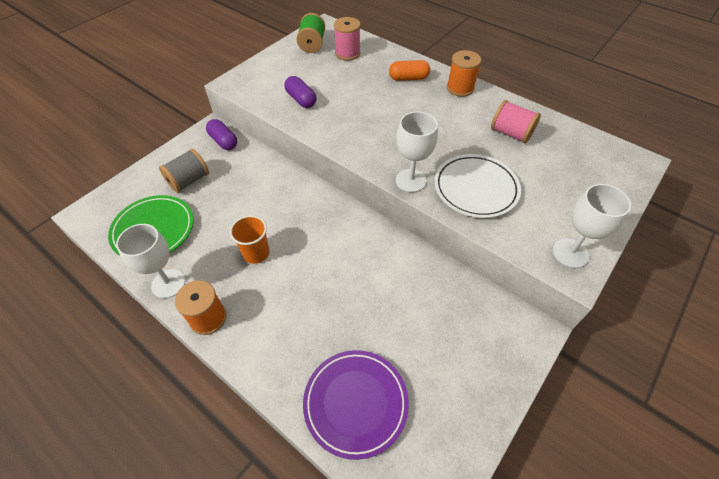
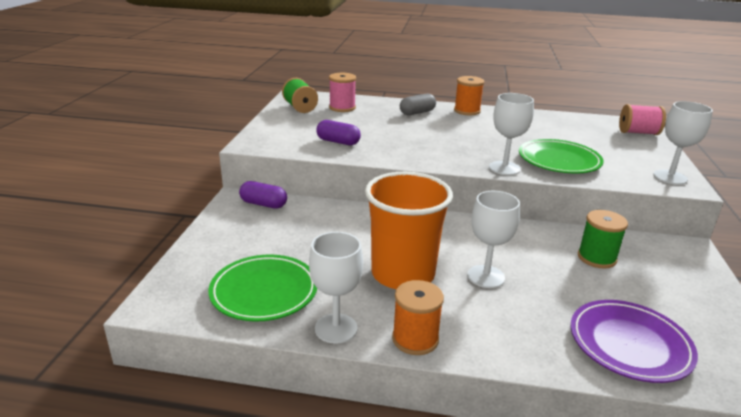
camera: 30 degrees left, 25 degrees down
grey spool [159,149,209,193] -> none
orange cup [230,215,270,264] -> orange cup [365,172,453,289], size x1.97
orange capsule [389,60,430,81] -> grey capsule [400,93,436,115]
white plate [434,154,521,218] -> green plate [519,139,604,173]
pink spool [491,100,541,143] -> pink spool moved to [619,104,666,135]
none -> white goblet [467,191,520,288]
none -> green spool [578,210,628,269]

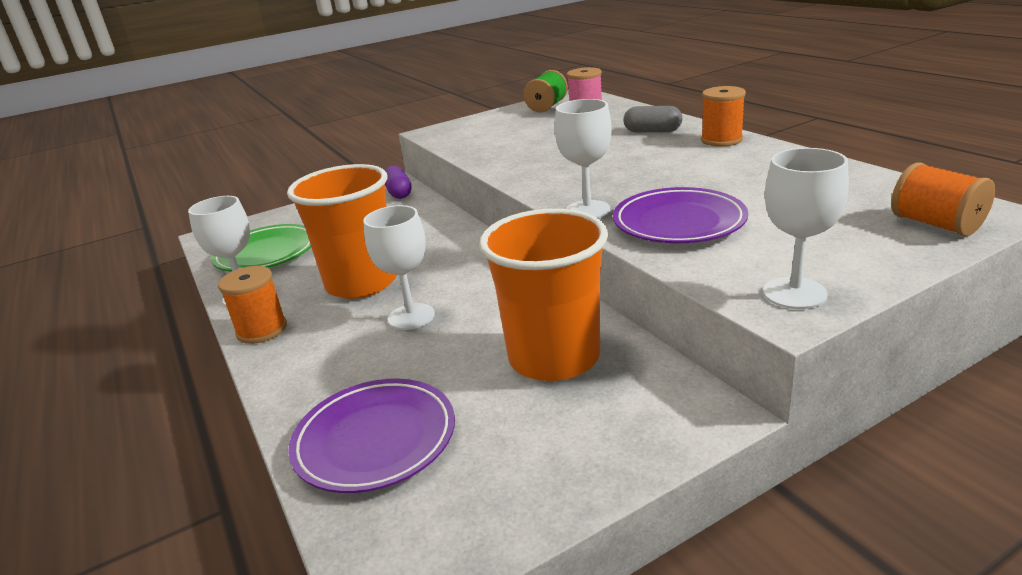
camera: 55 degrees right, 0 degrees up
purple capsule [316,120,361,145] -> none
green plate [519,139,604,173] -> purple plate [613,187,748,243]
green spool [578,210,628,269] -> orange cup [479,209,608,381]
pink spool [619,104,666,135] -> orange spool [891,163,995,236]

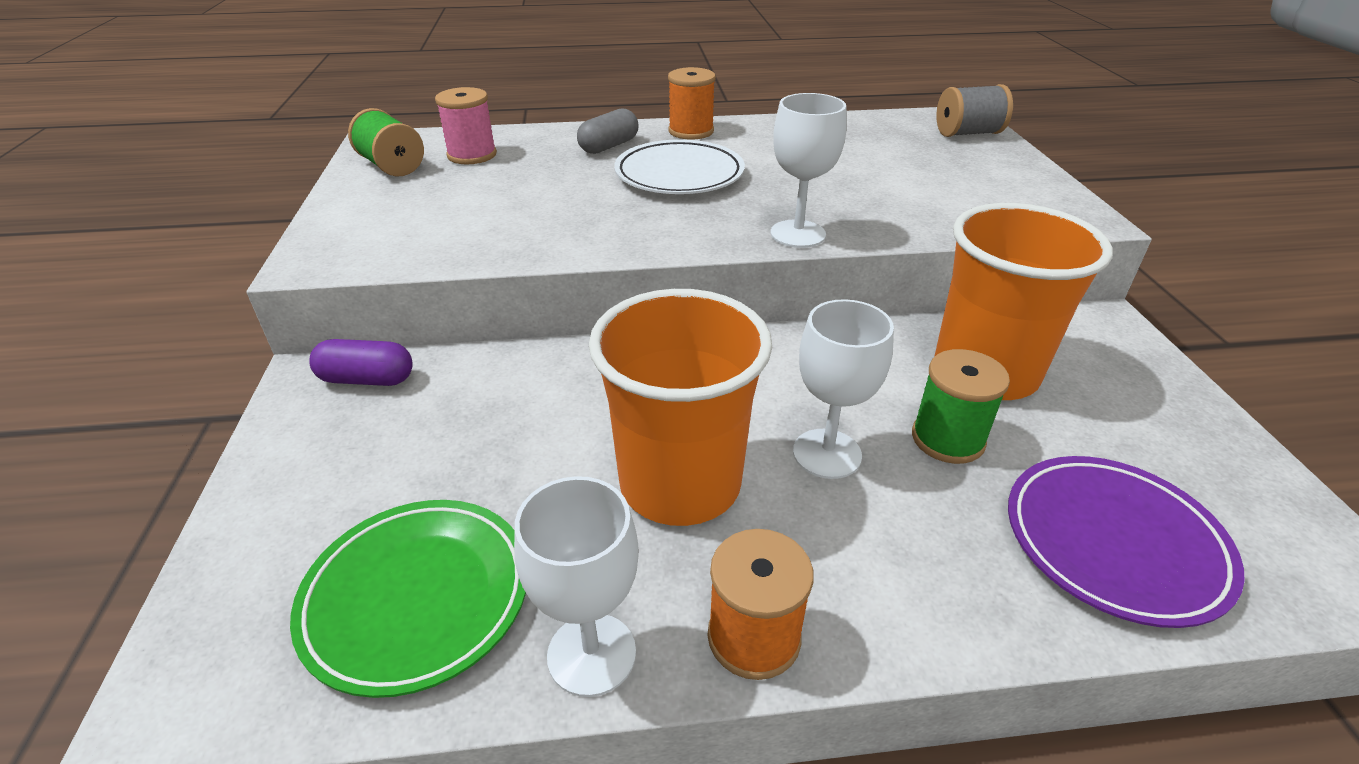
camera: 70 degrees left, 10 degrees up
purple plate [613,187,748,243] -> none
white goblet [763,148,849,309] -> none
orange spool [891,163,995,236] -> grey spool [936,84,1013,137]
none -> white plate [614,140,745,194]
none -> green spool [912,349,1010,464]

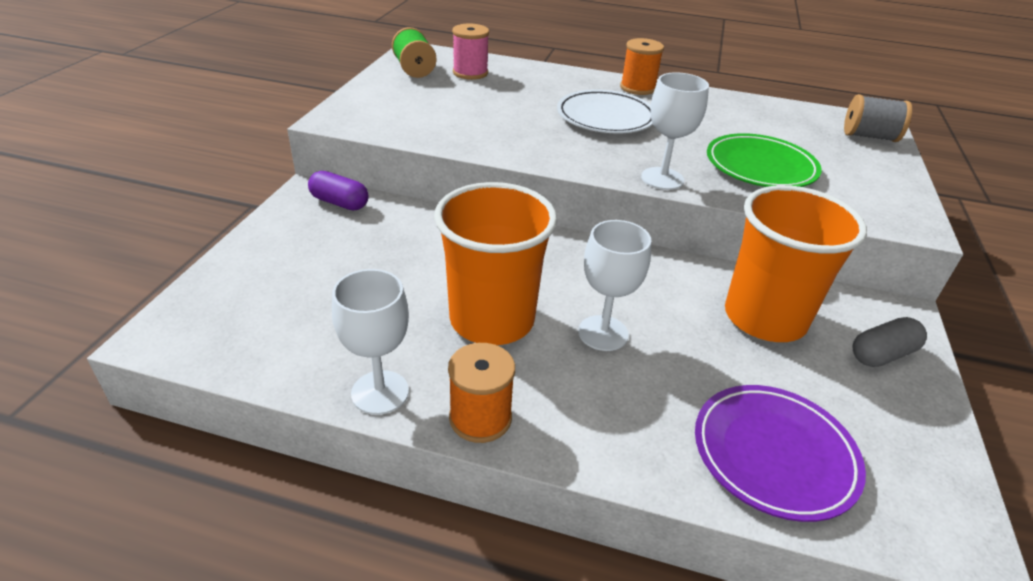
camera: 20 degrees right, 0 degrees up
green plate [290,500,526,698] -> green plate moved to [707,133,822,187]
grey capsule [577,108,639,154] -> grey capsule moved to [853,317,927,367]
green spool [912,349,1010,464] -> none

